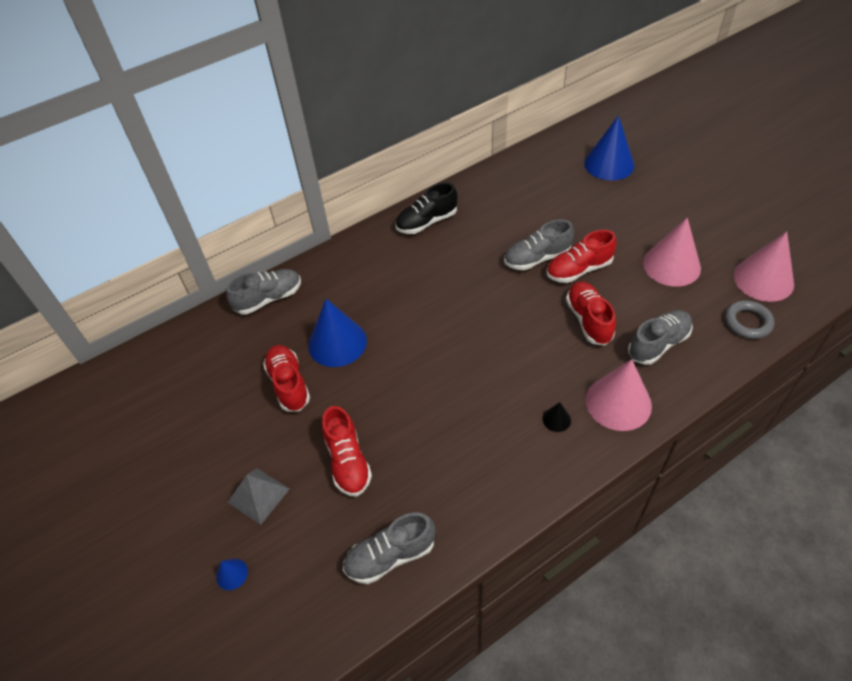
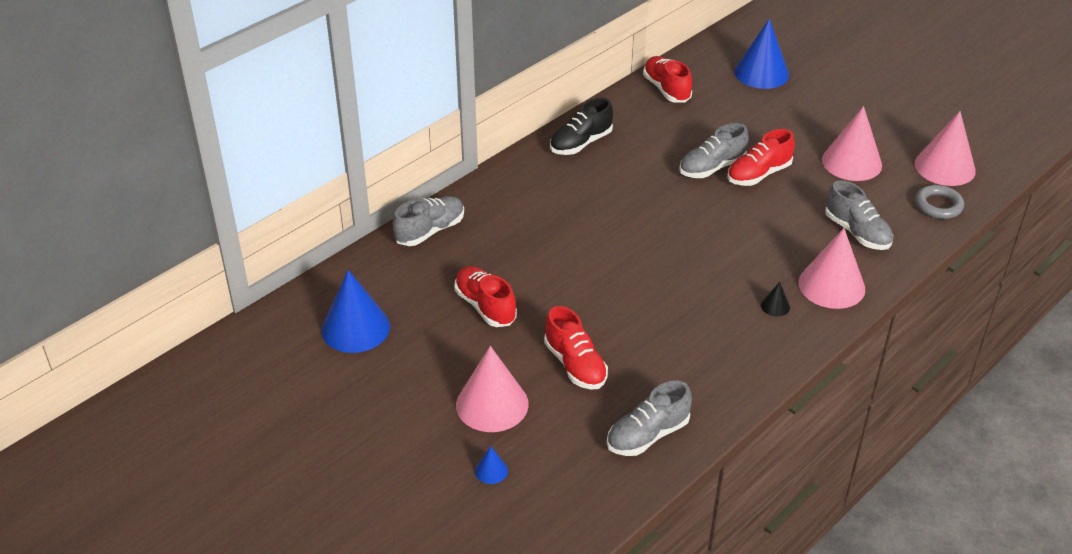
camera: 15 degrees left, 10 degrees down
grey pyramid [227,468,290,525] -> pink cone [456,346,529,432]
blue cone [308,299,367,367] -> blue cone moved to [321,270,390,353]
red shoe [566,282,616,345] -> red shoe moved to [643,56,692,103]
grey shoe [628,310,693,365] -> grey shoe turned 105 degrees clockwise [825,180,893,250]

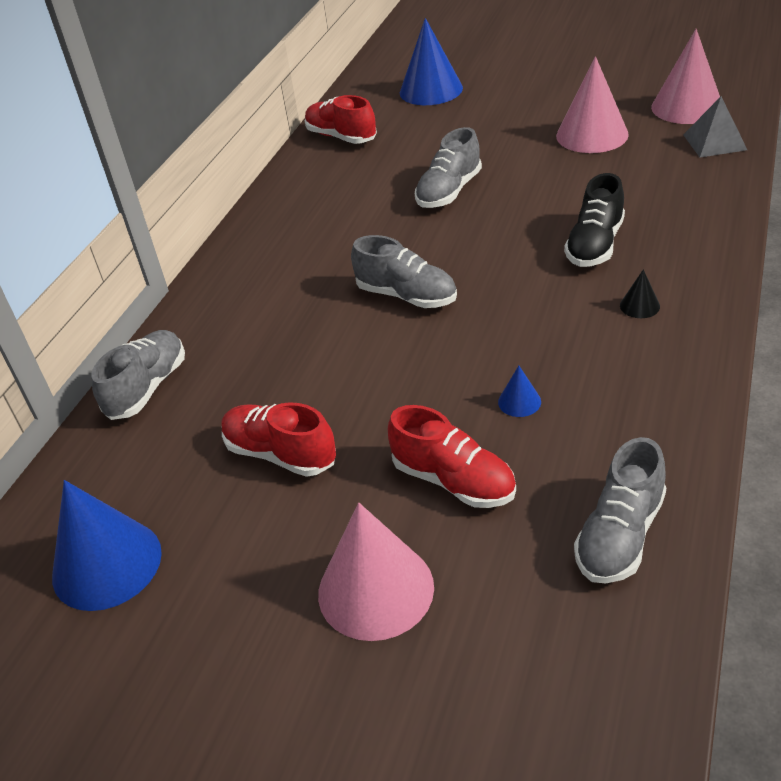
camera: 20 degrees left, 0 degrees up
blue cone [475,446,508,484] -> blue cone moved to [498,366,541,417]
black shoe [550,98,613,155] -> black shoe moved to [564,173,625,267]
red shoe [727,129,795,186] -> none
pink cone [798,228,865,309] -> none
grey shoe [825,180,893,250] -> grey shoe moved to [351,235,457,308]
grey ring [915,185,964,219] -> grey pyramid [683,96,747,157]

